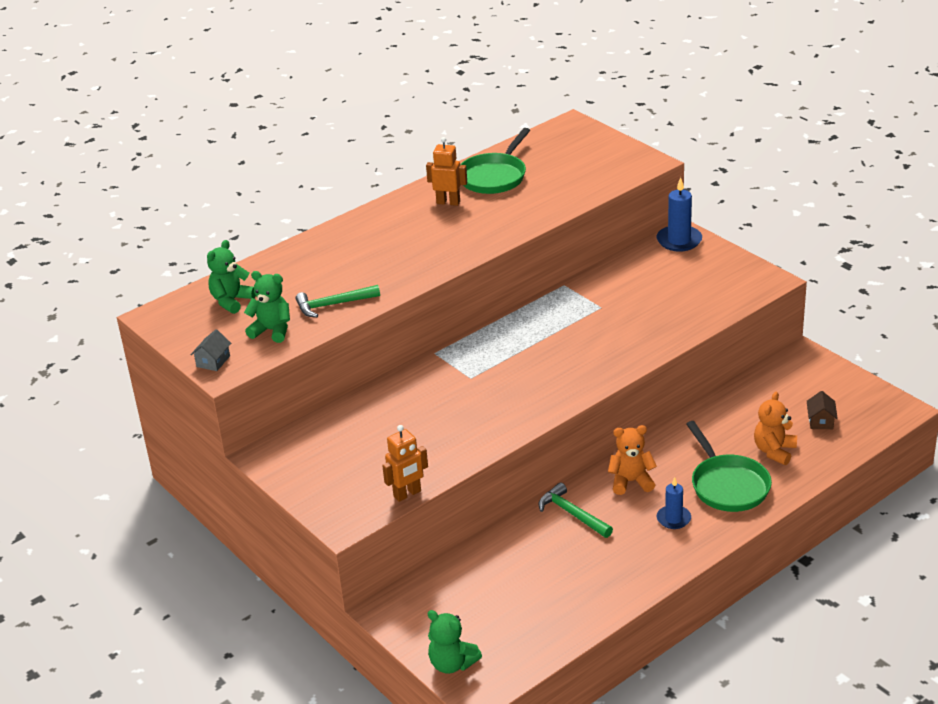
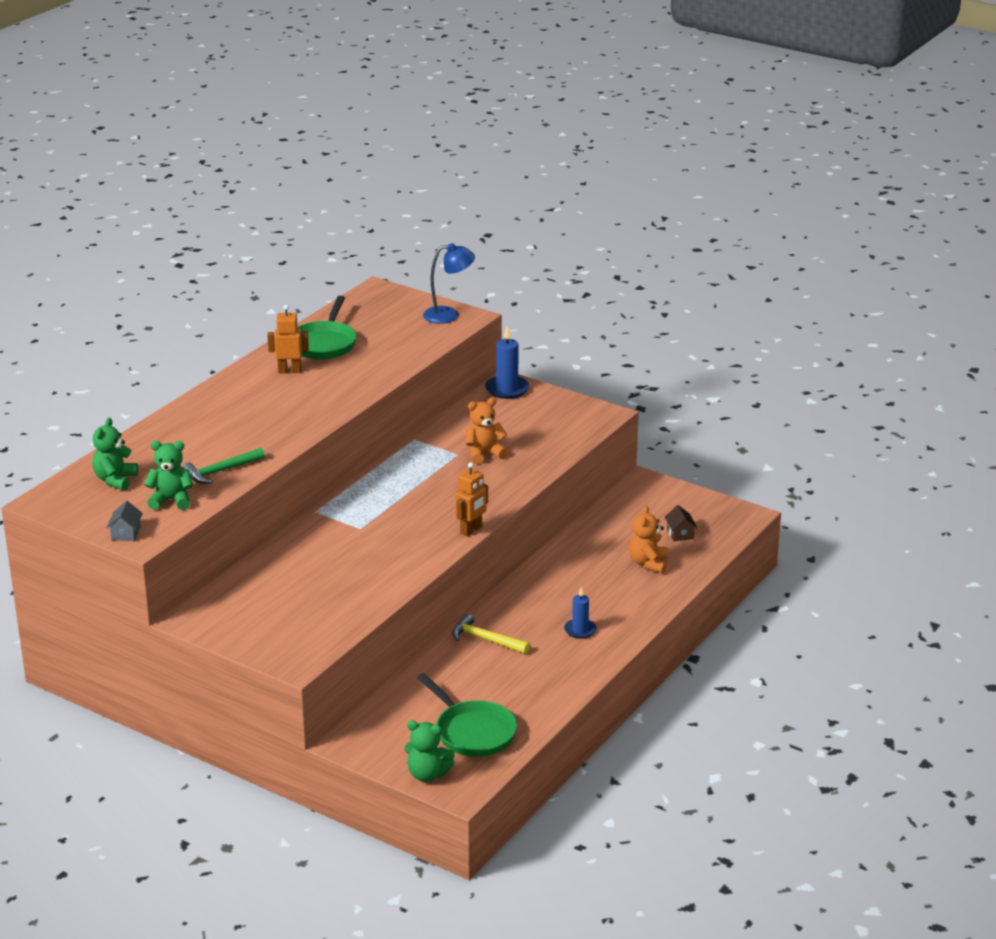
camera: 20 degrees left, 5 degrees down
orange robot [382,425,428,502] -> orange robot moved to [455,462,488,536]
green hammer [538,482,613,538] -> yellow hammer [452,613,530,654]
orange teddy bear [608,425,657,495] -> orange teddy bear moved to [466,398,508,464]
green pan [686,421,772,512] -> green pan moved to [417,673,517,757]
none -> blue lamp [423,243,475,324]

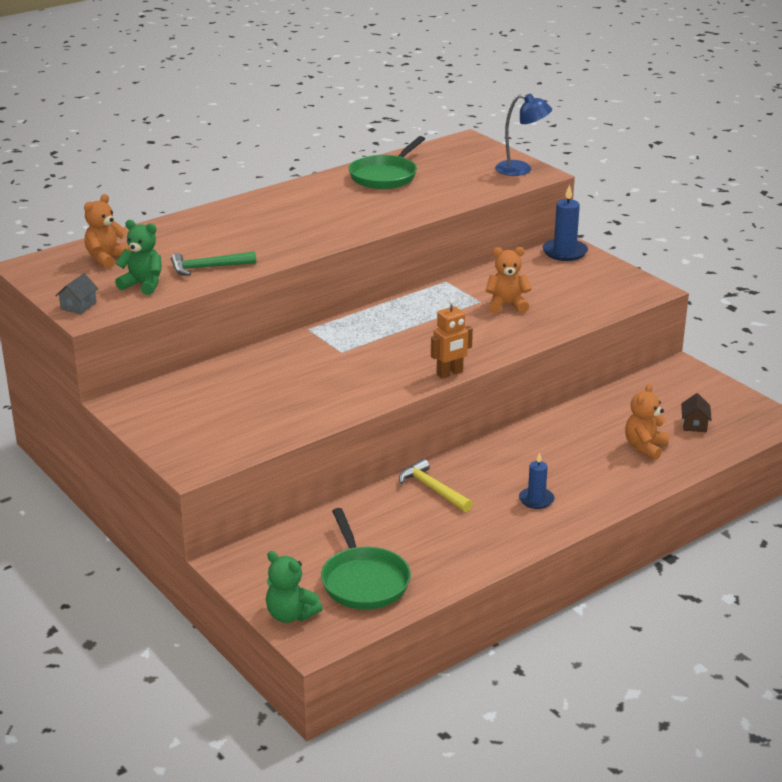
camera: 20 degrees right, 0 degrees up
green teddy bear [93,418,138,490] -> orange teddy bear [84,194,132,269]
orange robot [267,305,309,373] -> none

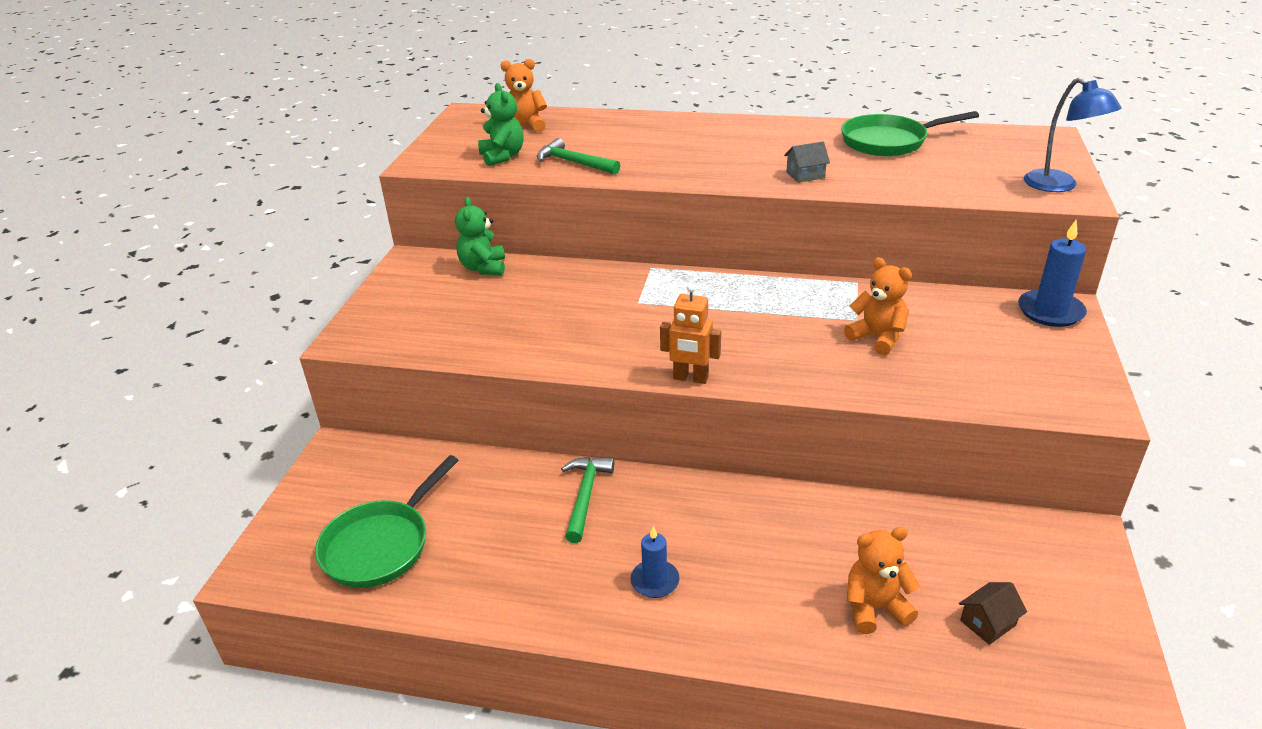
camera: 50 degrees right, 5 degrees up
grey house [55,273,98,314] -> grey house moved to [784,142,830,183]
green teddy bear [266,551,323,623] -> green teddy bear moved to [455,197,505,275]
yellow hammer [399,459,473,512] -> green hammer [561,457,614,543]

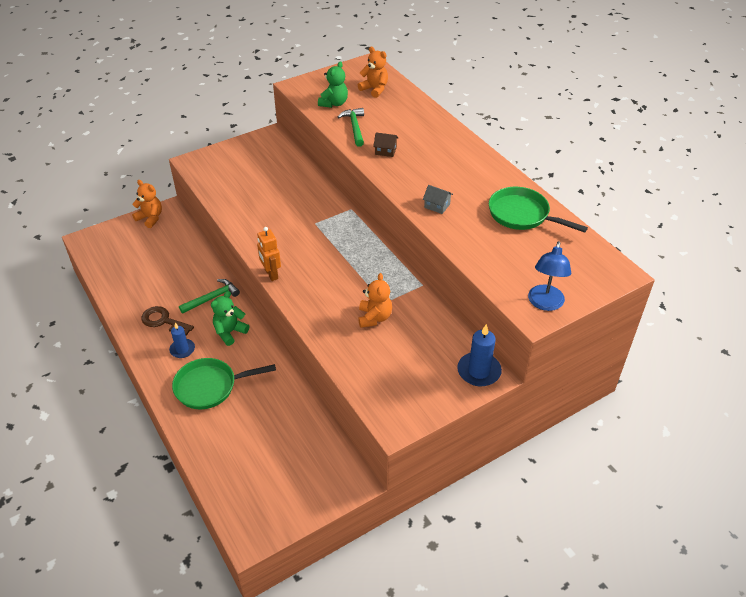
camera: 45 degrees right, 10 degrees up
green pan [315,455,459,588] -> green pan moved to [172,358,276,410]
green teddy bear [455,197,505,275] -> green teddy bear moved to [211,291,249,346]
orange teddy bear [847,527,920,634] -> orange teddy bear moved to [132,180,162,228]
brown house [959,582,1027,645] -> brown house moved to [373,132,398,157]
none -> brown key [141,306,194,336]

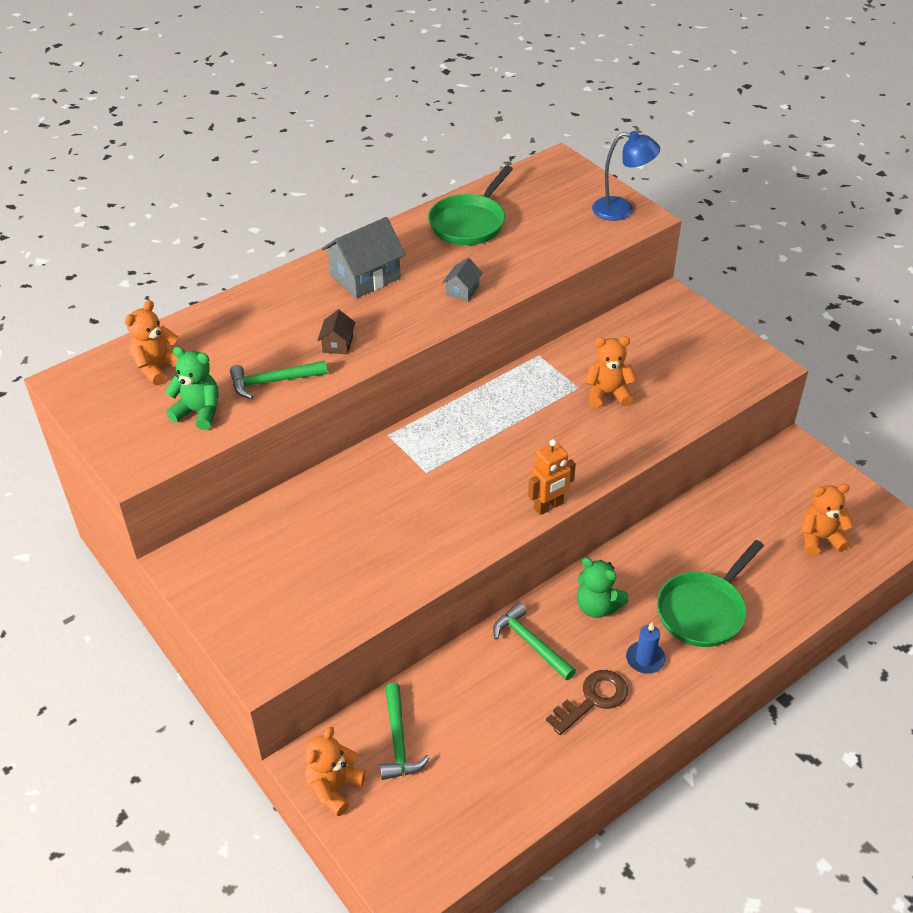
camera: 95 degrees left, 0 degrees up
brown key [141,306,194,336] -> brown key turned 150 degrees counterclockwise [546,670,628,735]
green pan [172,358,276,410] -> green pan turned 60 degrees clockwise [657,540,764,647]
blue candle [457,324,502,386] -> none
none -> grey house [322,217,406,298]
none -> green hammer [380,683,430,780]
none -> orange teddy bear [801,484,854,555]

